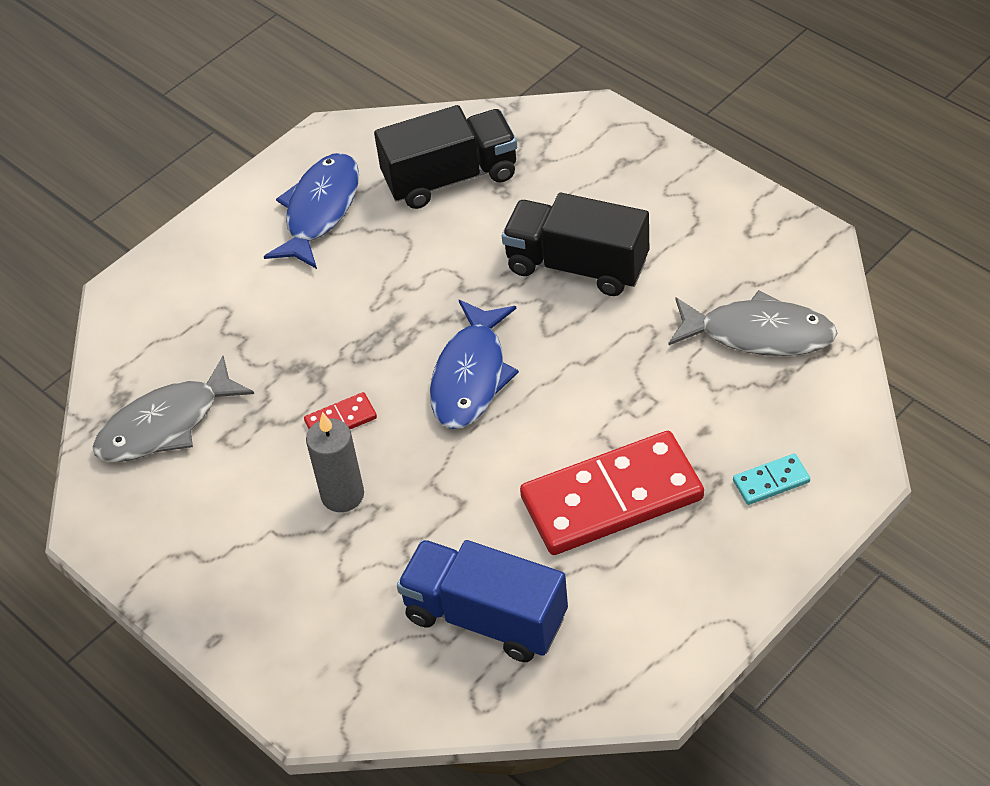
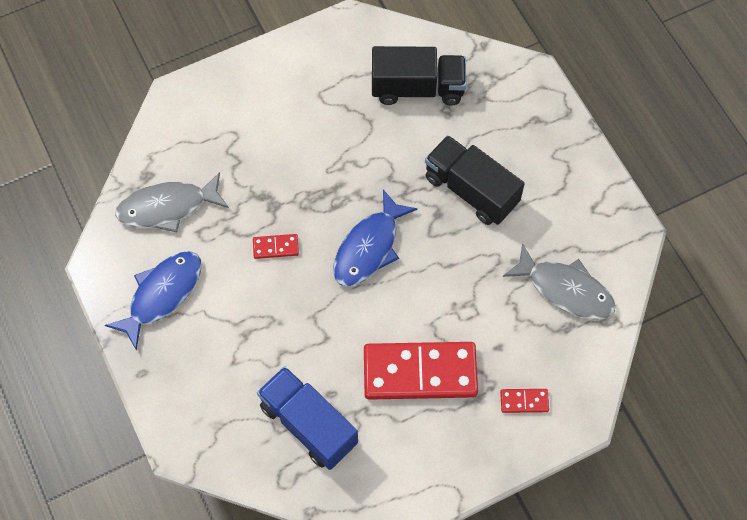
camera: 15 degrees right, 15 degrees up
blue fish [264,153,359,269] -> blue fish moved to [105,251,202,351]
grey candle [306,412,364,512] -> none
turquoise domino [733,453,810,505] -> red domino [500,389,549,413]

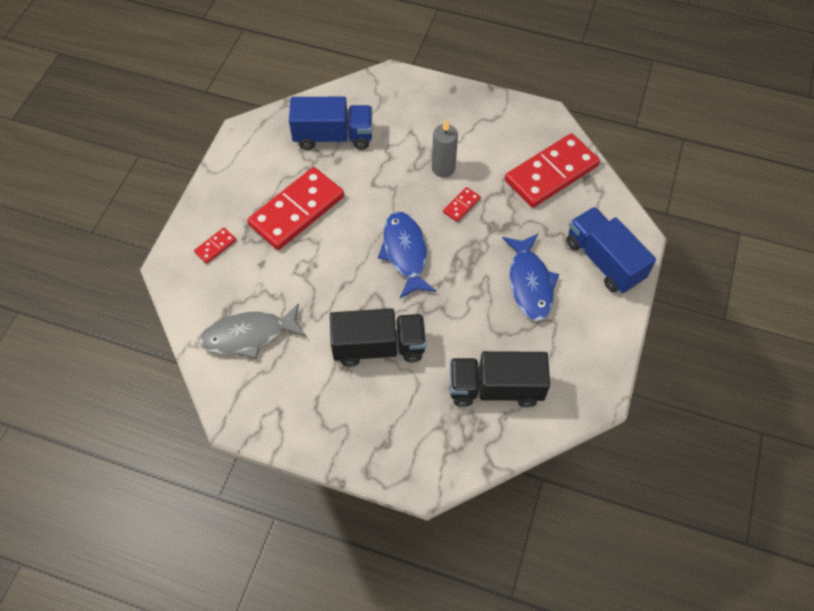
camera: 135 degrees right, 5 degrees down
blue fish [105,251,202,351] -> blue fish moved to [502,234,559,321]
grey fish [115,172,229,232] -> red domino [505,133,600,208]
black truck [372,46,466,105] -> black truck turned 45 degrees clockwise [450,351,550,407]
none -> grey candle [432,119,458,177]
none -> blue truck [566,207,656,293]

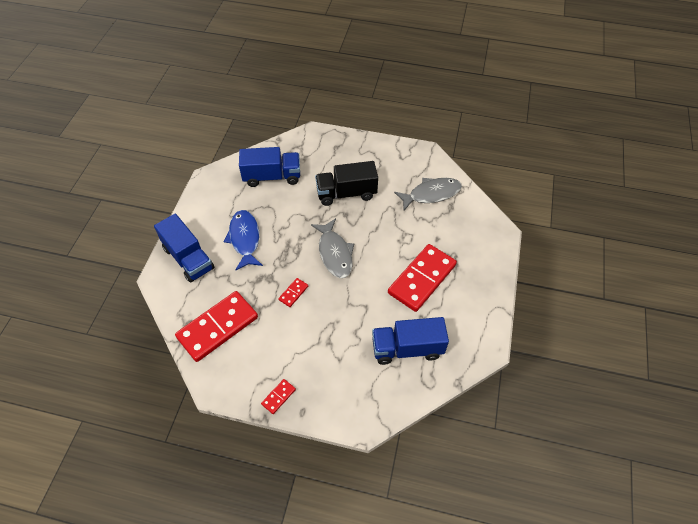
camera: 175 degrees right, 5 degrees down
red domino [194,228,236,264] -> red domino moved to [261,379,296,414]
blue fish [378,212,436,298] -> grey fish [311,218,354,278]
grey candle [432,119,458,177] -> none
black truck [450,351,550,407] -> blue truck [239,147,300,187]

